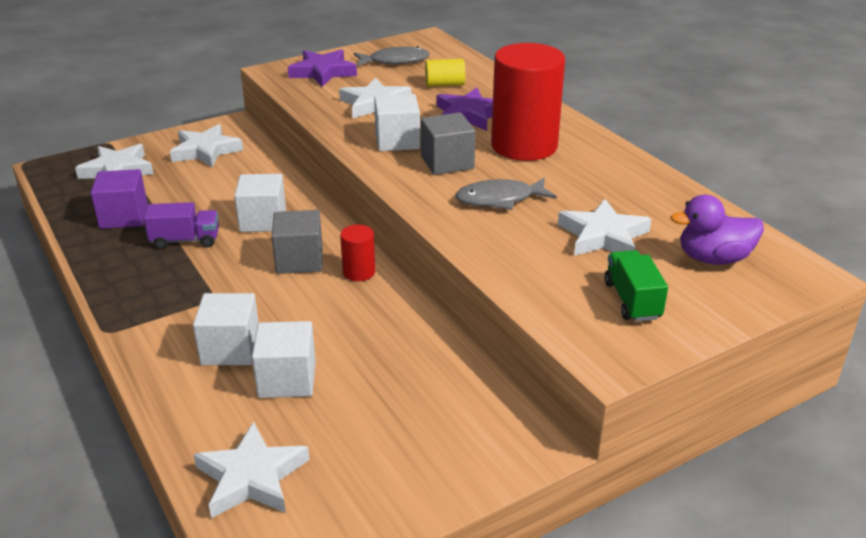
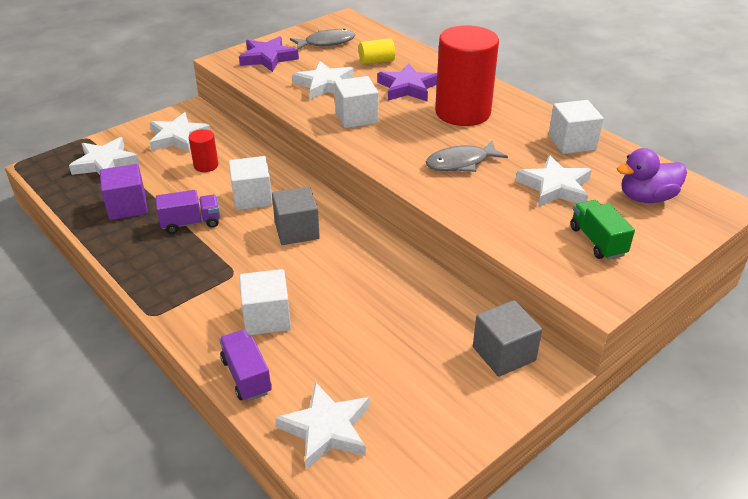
camera: 10 degrees left, 5 degrees up
white cube [252,321,316,398] -> white cube moved to [548,100,604,154]
red cylinder [340,225,375,281] -> red cylinder moved to [189,129,218,172]
grey cube [421,112,476,175] -> grey cube moved to [473,300,542,377]
none -> purple truck [219,330,272,401]

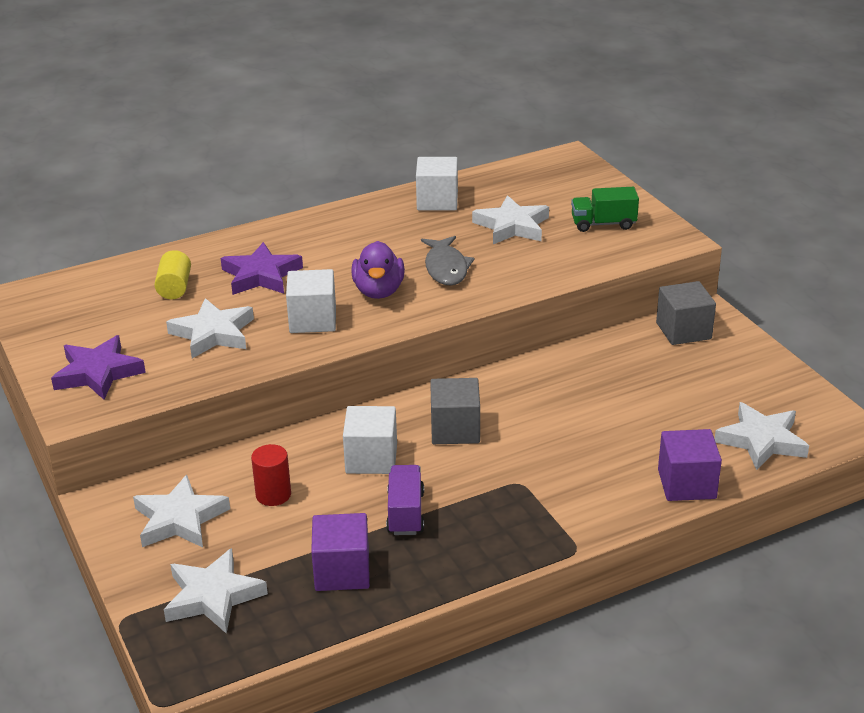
camera: 75 degrees left, 5 degrees down
purple truck [219,330,272,401] -> purple cube [658,429,722,501]
white cube [239,269,291,335] -> none
grey fish [290,29,355,50] -> none
red cylinder [435,25,499,126] -> none
purple duck [617,148,687,203] -> purple duck moved to [351,241,405,299]

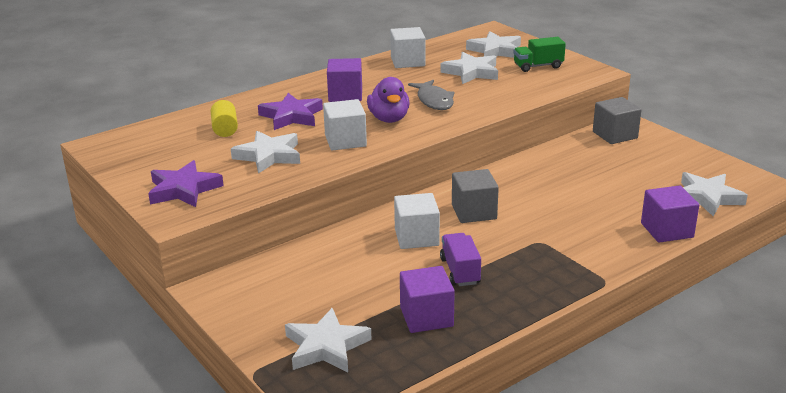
camera: 10 degrees left, 5 degrees down
white star [133,475,230,548] -> white star moved to [466,31,521,58]
red cylinder [251,444,291,506] -> none
none -> purple cube [327,58,362,102]

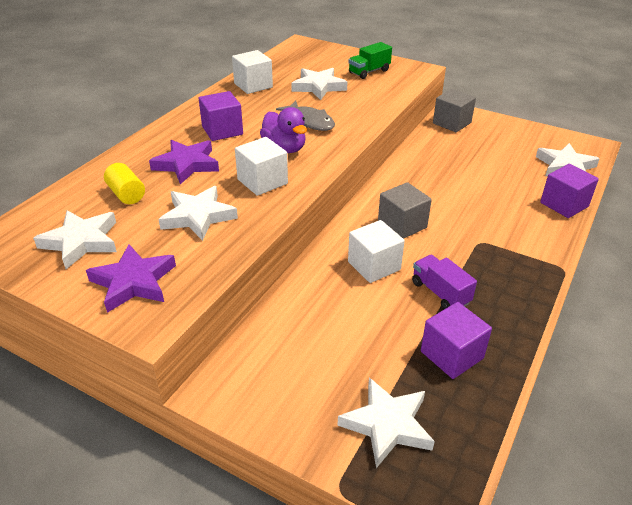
camera: 25 degrees left, 10 degrees up
white star [466,31,521,58] -> white star moved to [33,210,117,269]

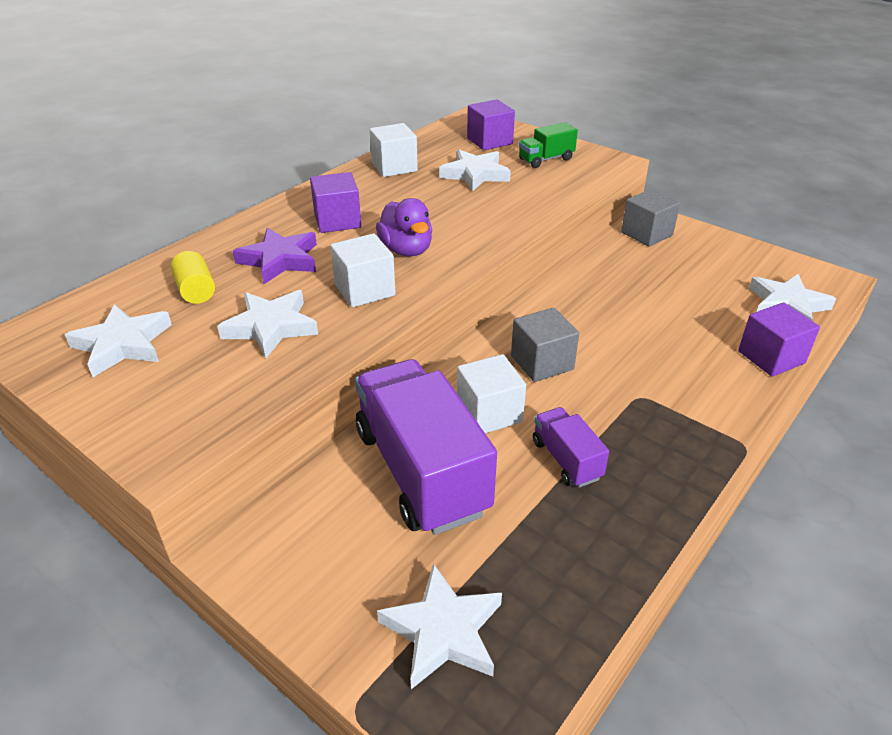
camera: 10 degrees right, 0 degrees up
purple star [86,244,176,313] -> none
grey fish [276,101,335,131] -> none
purple cube [421,302,492,379] -> purple cube moved to [467,99,515,150]
none -> purple truck [355,359,497,535]

